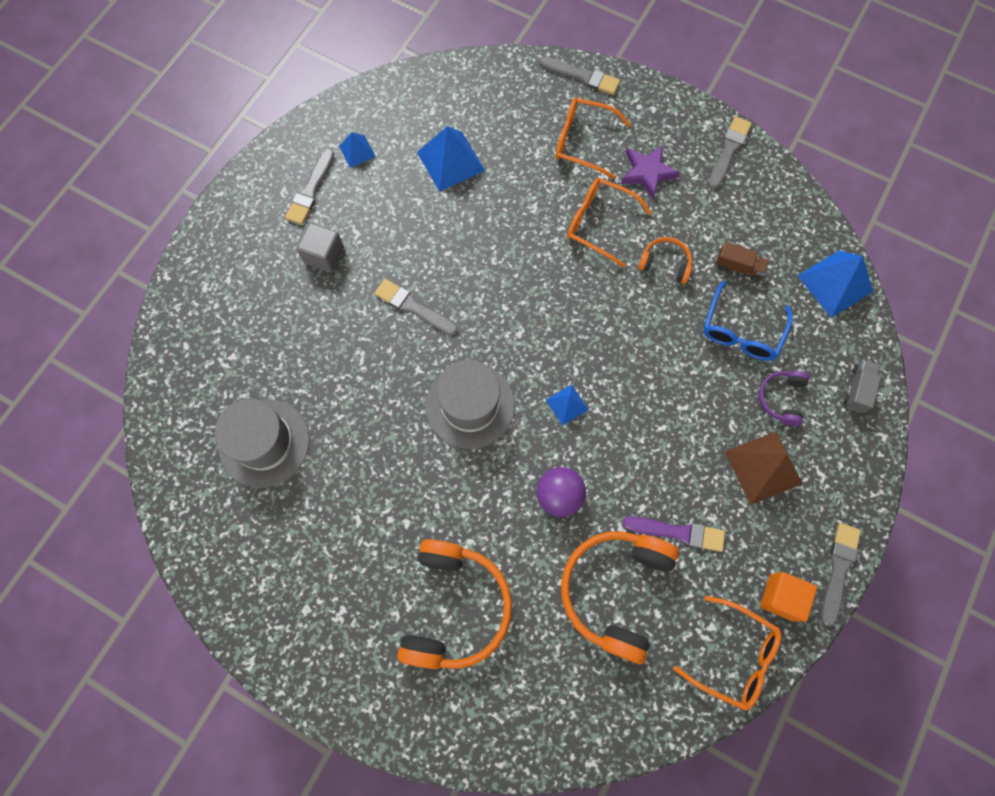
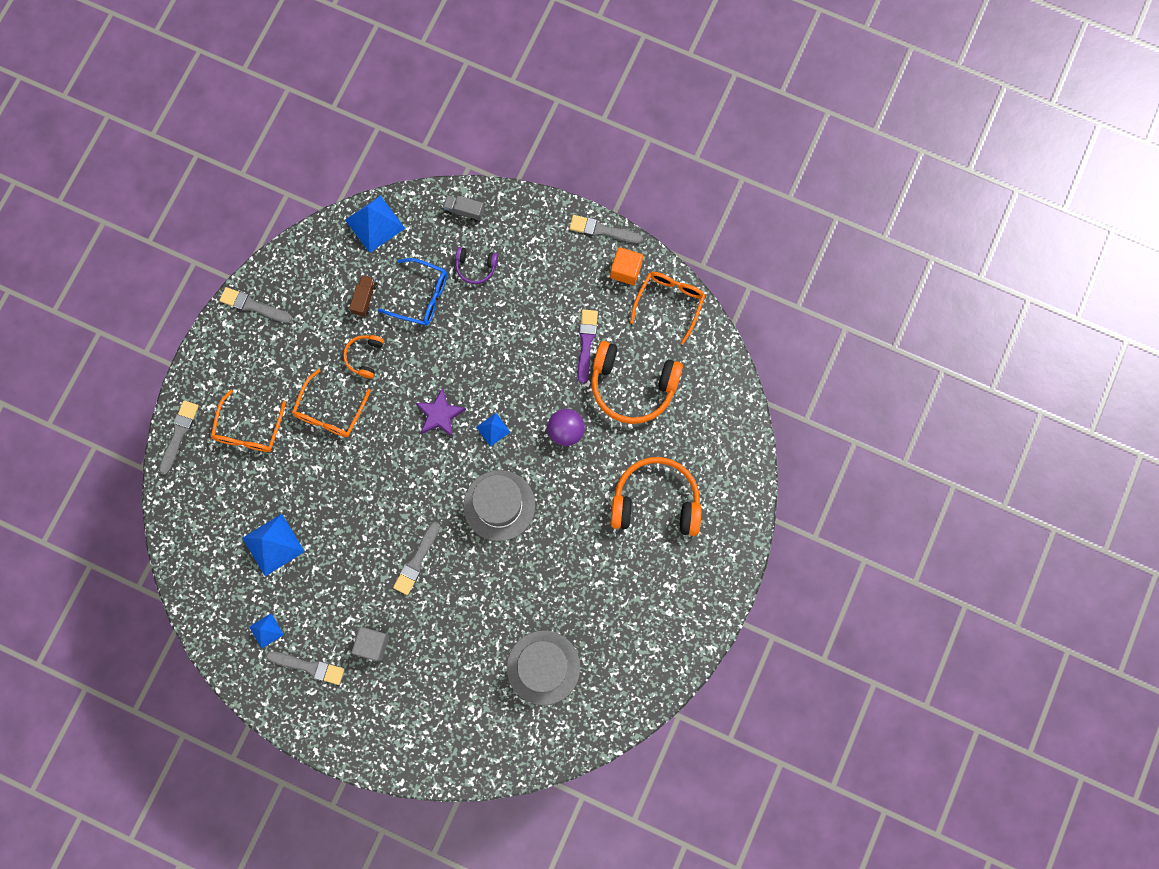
camera: 95 degrees left, 5 degrees up
purple star [621,145,680,199] -> purple star moved to [415,387,466,438]
brown pyramid [725,431,803,505] -> none

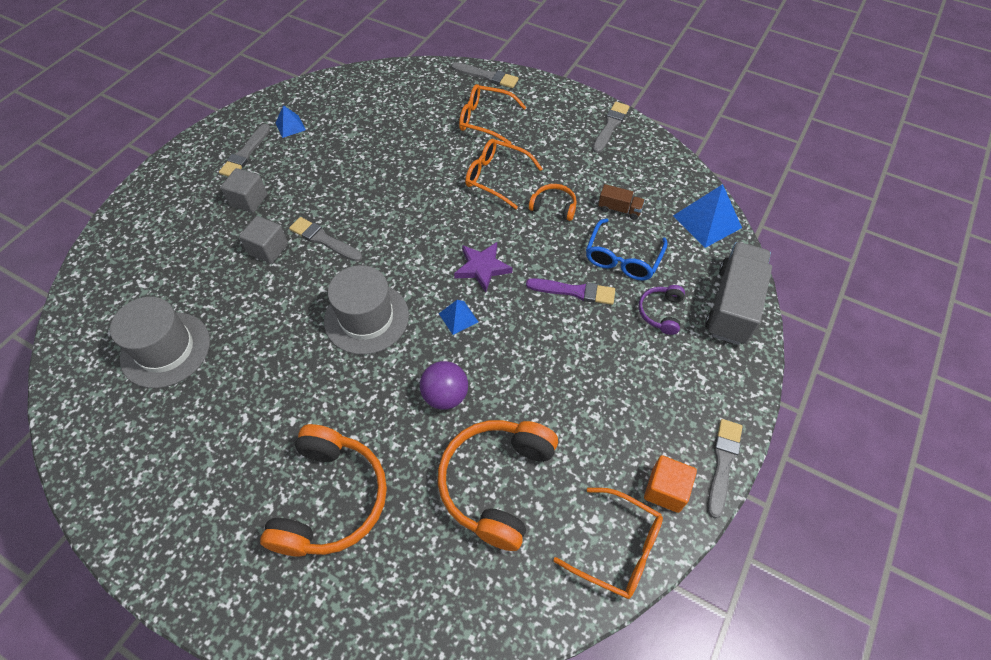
camera: 95 degrees right, 20 degrees down
blue pyramid [242,514,305,576] -> none
grey truck [443,195,484,222] -> grey truck [705,242,772,345], size x2.16
purple brush [578,309,598,384] -> purple brush moved to [526,278,615,305]
none -> grey cube [239,216,288,264]

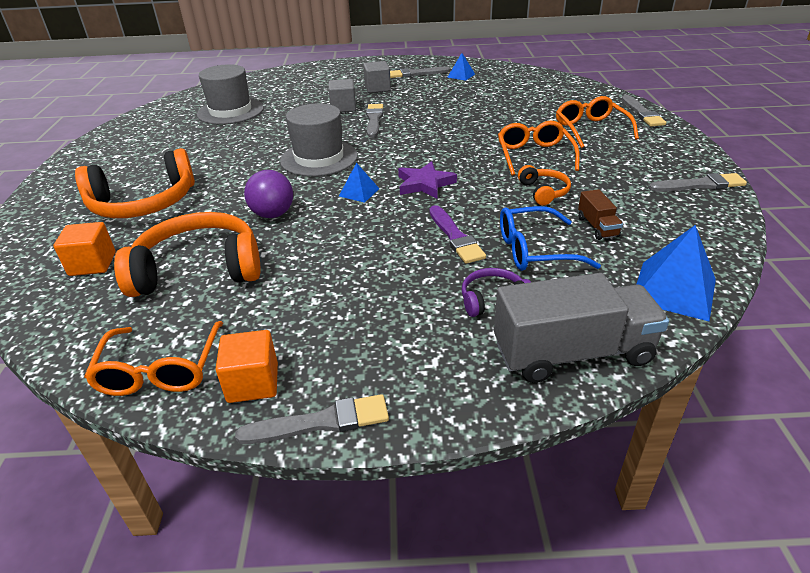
camera: 60 degrees right, 20 degrees down
none -> orange cube [53,222,116,276]

